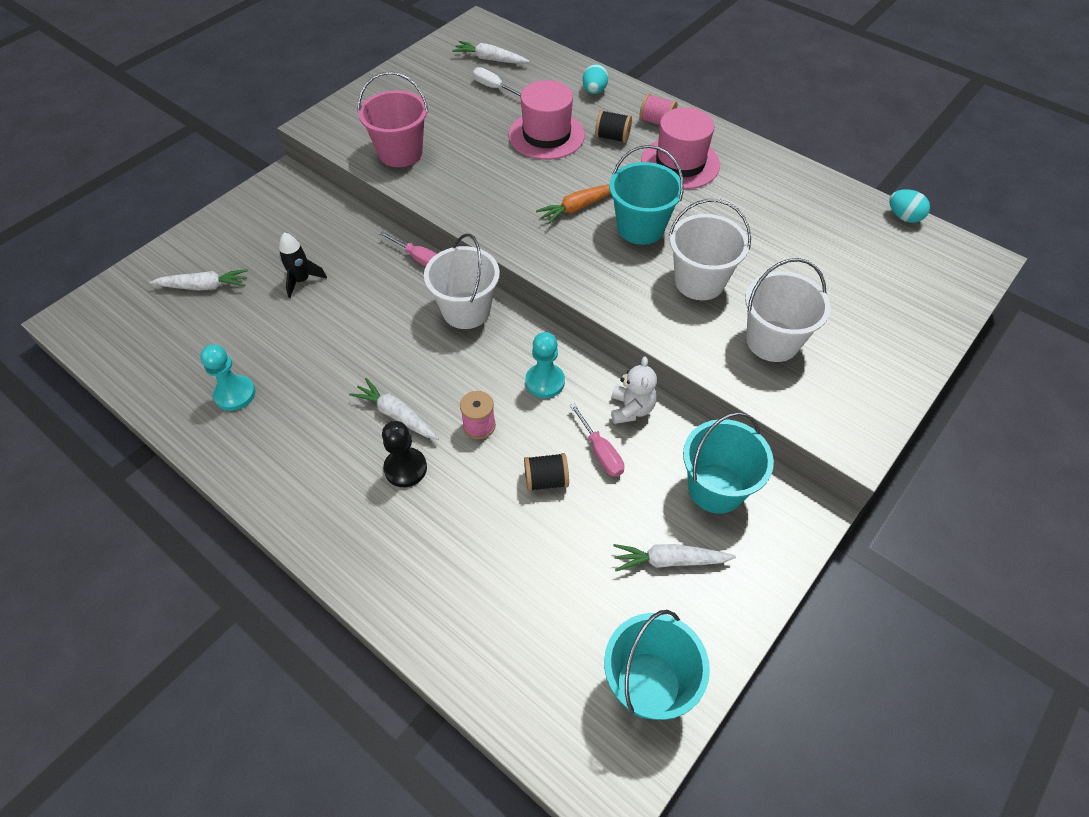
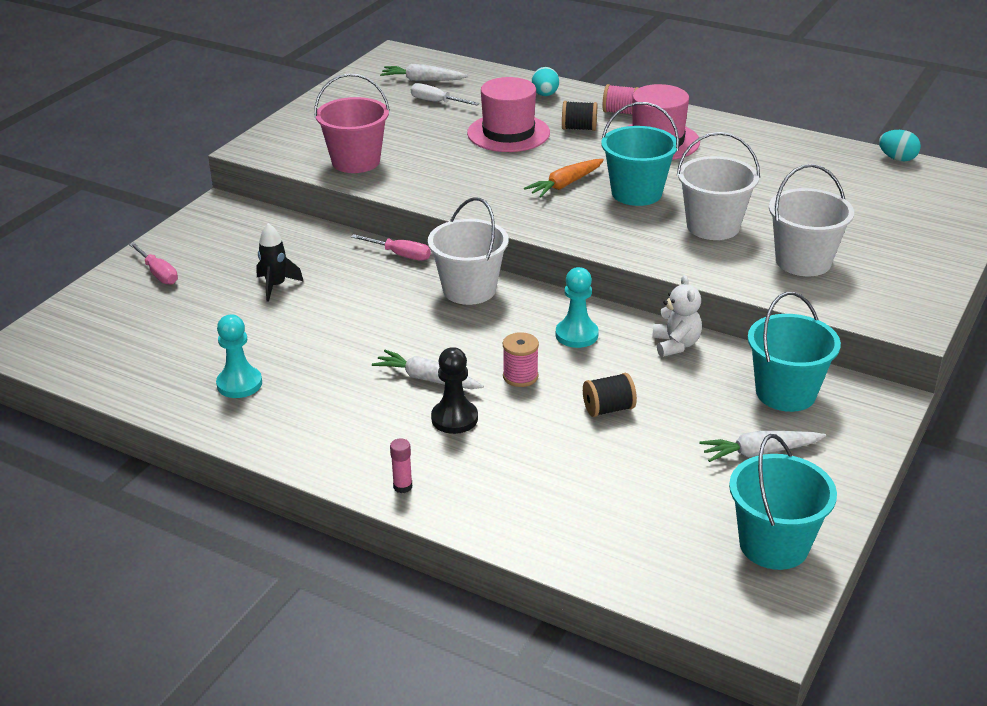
camera: 10 degrees left, 20 degrees down
white carrot [149,269,248,290] -> none
pink screwdriver [569,403,624,477] -> pink screwdriver moved to [129,242,178,285]
none -> pink glue stick [390,438,412,493]

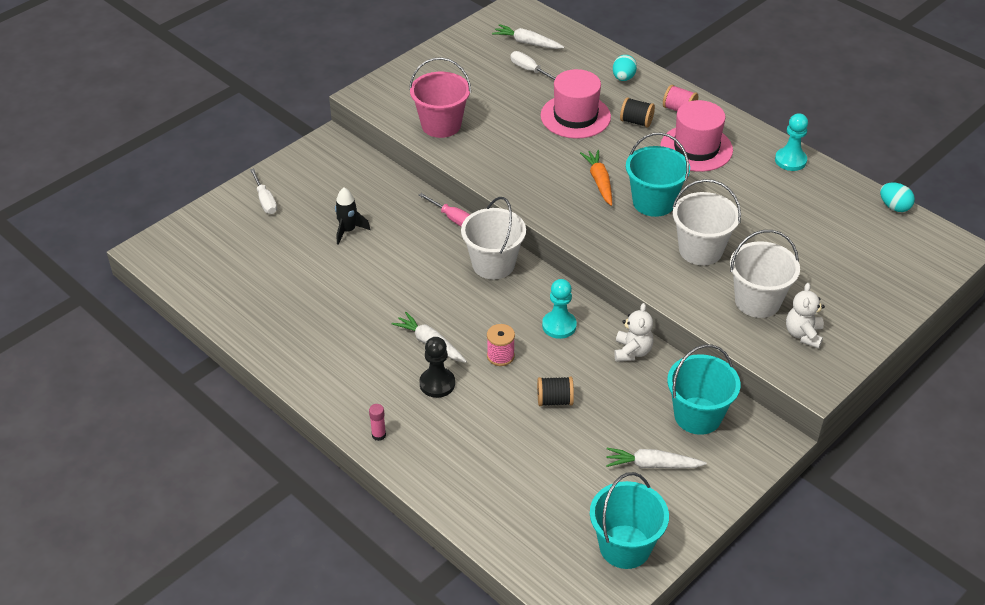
camera: 15 degrees right, 10 degrees up
pink screwdriver [129,242,178,285] -> white screwdriver [250,169,277,214]
turquoise pawn [216,314,262,398] -> turquoise pawn moved to [775,113,808,171]
orange carrot [524,159,604,198] -> orange carrot turned 105 degrees clockwise [580,150,612,206]
none -> white teddy bear [786,283,825,349]

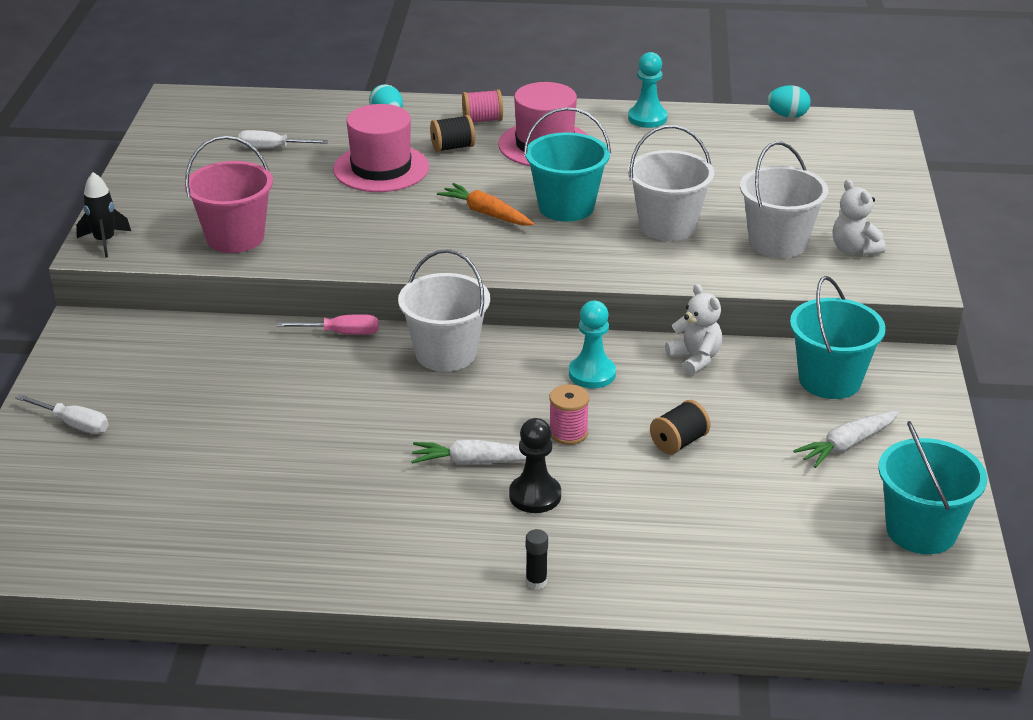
camera: 40 degrees left, 10 degrees down
black rocket [335,187,370,245] -> black rocket moved to [76,172,131,258]
pink glue stick [369,404,386,441] -> black glue stick [526,529,548,590]
white carrot [492,24,564,49] -> none

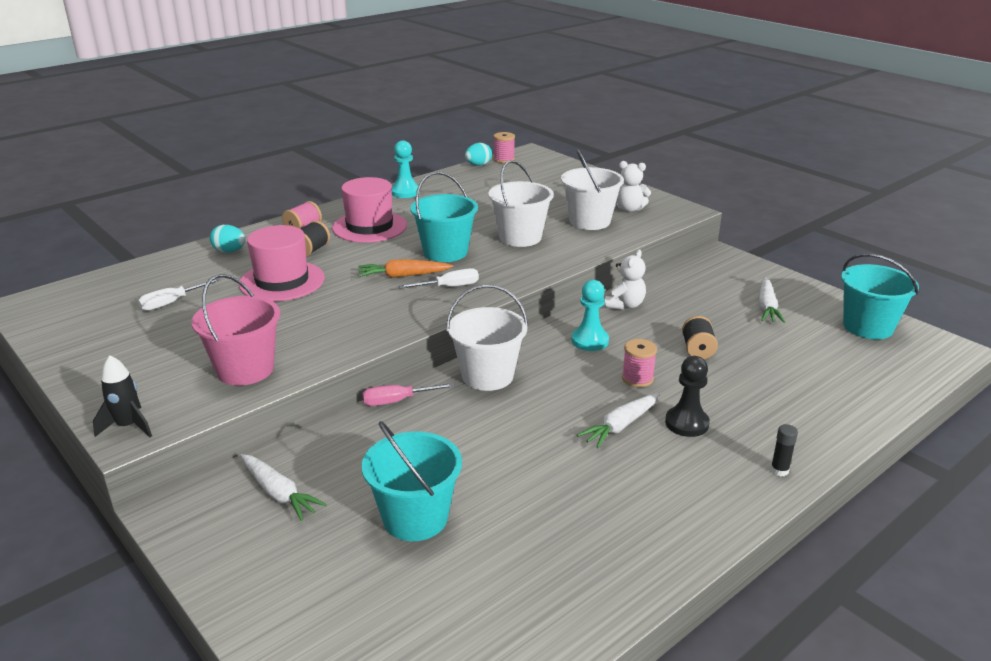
camera: 45 degrees left, 5 degrees down
white screwdriver [15,394,109,434] -> white screwdriver moved to [398,268,479,289]
pink screwdriver [276,314,379,335] -> pink screwdriver turned 150 degrees counterclockwise [362,383,455,406]
white teddy bear [665,284,722,375] -> white teddy bear turned 105 degrees clockwise [605,249,646,310]
turquoise bucket [790,276,886,399] -> turquoise bucket moved to [362,421,462,541]
none -> white carrot [240,454,327,521]
none -> pink spool [494,132,515,163]

